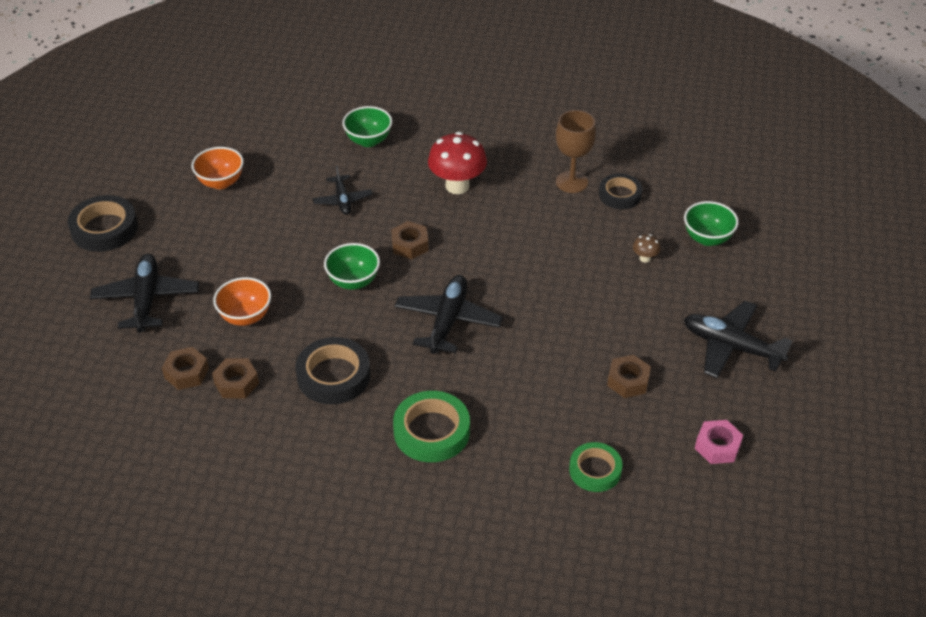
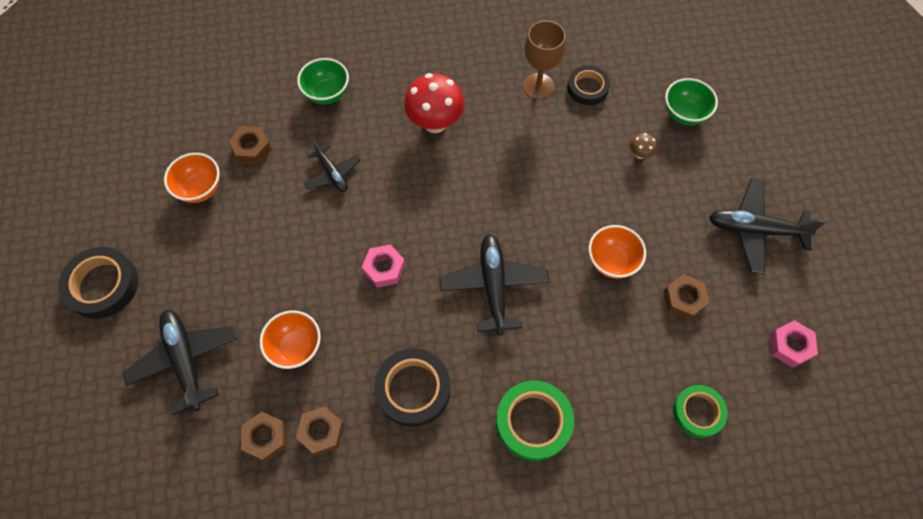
camera: 20 degrees left, 20 degrees up
green bowl [324,243,380,290] -> pink nut [362,245,405,288]
brown nut [391,221,429,259] -> brown nut moved to [229,126,272,164]
none -> orange bowl [589,225,646,279]

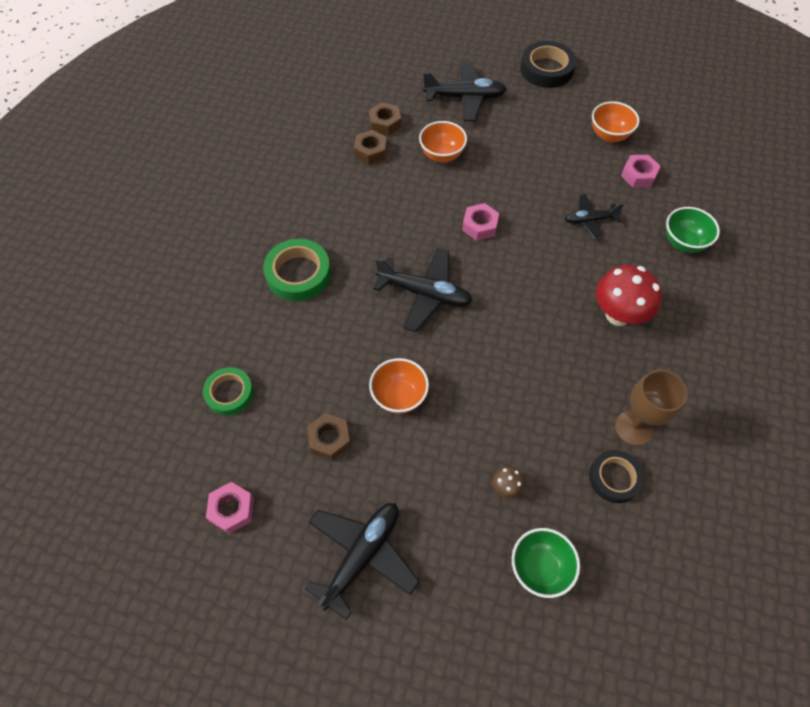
camera: 115 degrees right, 5 degrees down
brown nut [229,126,272,164] -> pink nut [621,155,661,188]
black tape [374,348,451,427] -> none

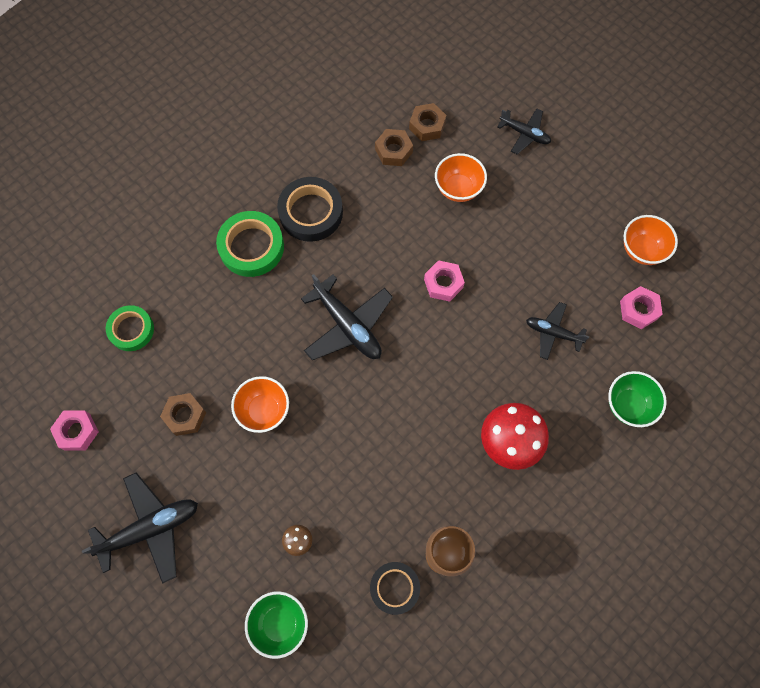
camera: 30 degrees right, 10 degrees up
black plane [423,61,507,121] -> black plane [497,108,551,154], size x0.60
black tape [520,41,576,88] -> black tape moved to [277,177,343,242]

